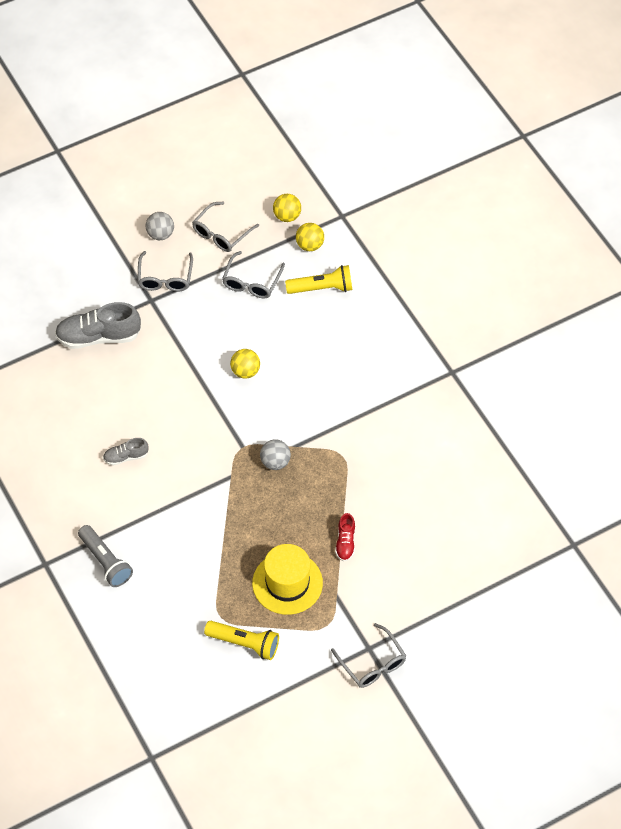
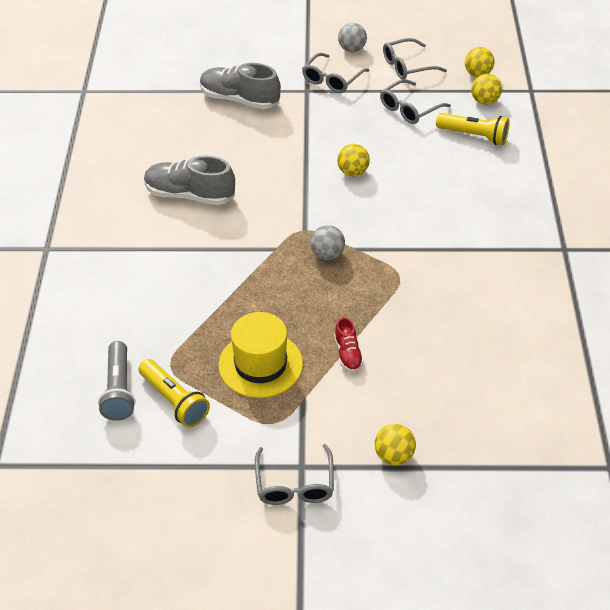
camera: 30 degrees right, 10 degrees down
grey flashlight [78,525,133,587] -> grey flashlight moved to [98,341,135,421]
grey shoe [103,438,148,466] -> grey shoe [144,156,235,205], size x1.92
red shoe [335,513,355,562] -> red shoe turned 45 degrees counterclockwise [334,317,364,372]
none -> yellow ball [375,424,416,465]

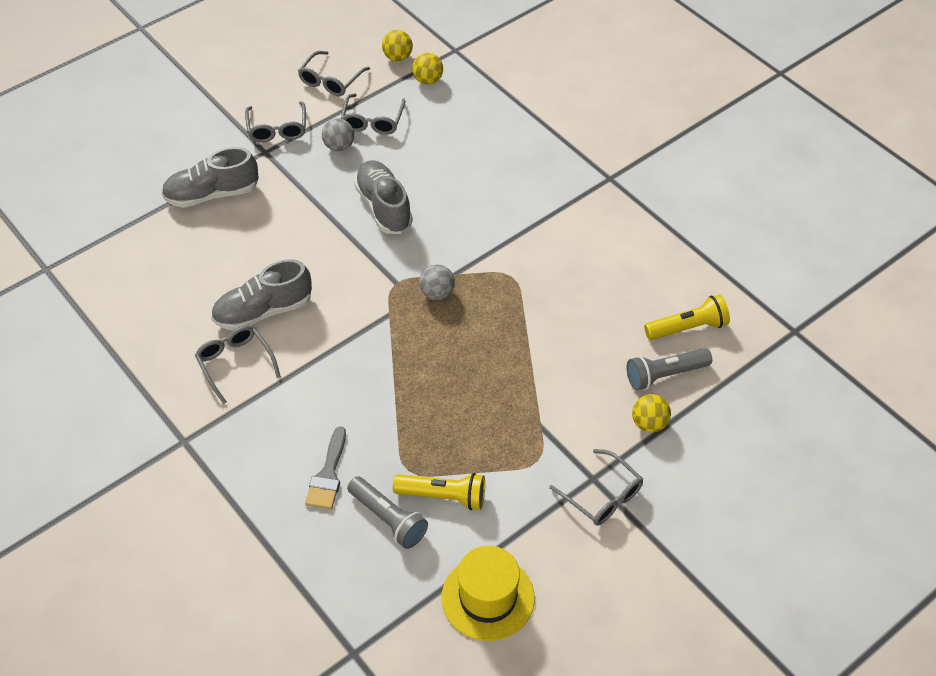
camera: 40 degrees left, 5 degrees up
yellow hat [219,312,303,398] -> yellow hat moved to [442,546,535,641]
red shoe [334,317,364,372] -> none
yellow ball [337,144,370,176] -> grey shoe [354,160,413,234]
grey ball [338,23,367,52] -> grey ball moved to [322,118,354,151]
yellow flashlight [436,113,510,145] -> yellow flashlight moved to [644,294,730,340]
none -> grey glasses [195,326,281,404]
none -> grey brush [305,426,346,510]
none -> grey flashlight [627,348,712,391]

